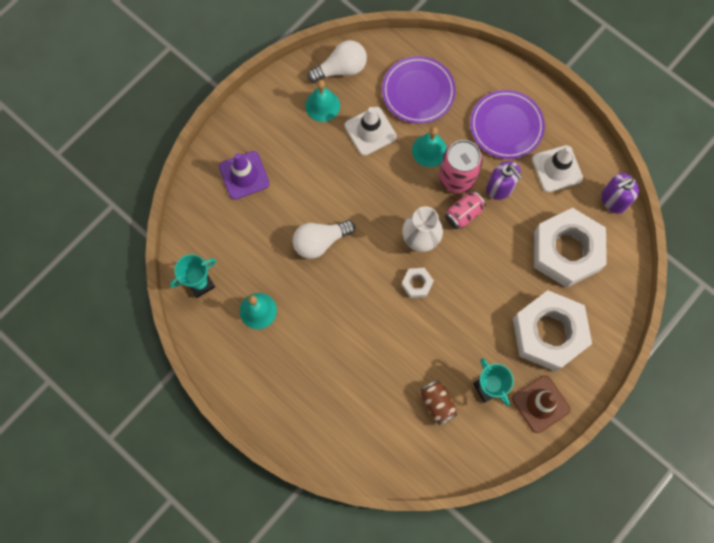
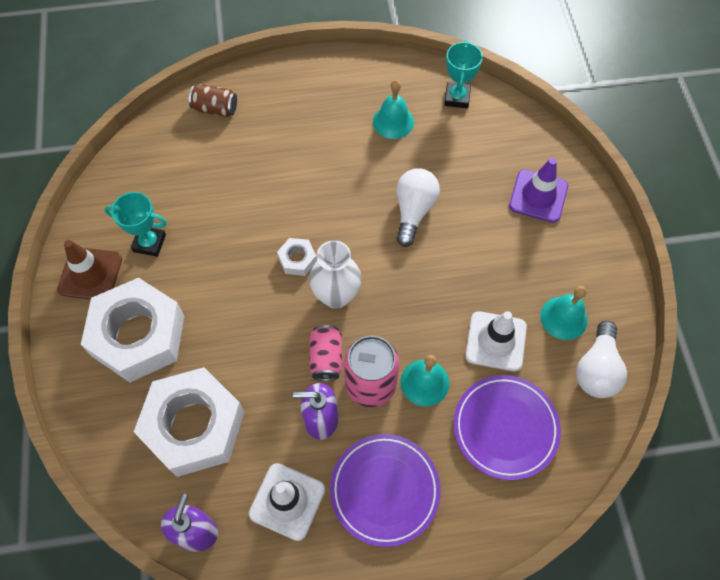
camera: 130 degrees right, 10 degrees down
brown can [420,380,457,425] -> brown can moved to [189,84,237,117]

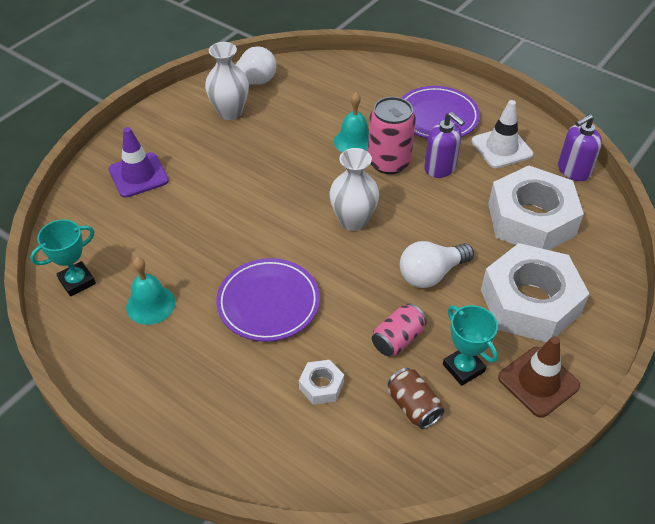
camera: 135 degrees left, 15 degrees down
brown can [189,84,237,117] -> brown can moved to [388,368,444,429]
white nut [277,238,317,276] -> white nut moved to [299,360,344,405]
pink can [309,325,342,381] -> pink can moved to [372,303,427,356]
white light bulb [396,168,440,247] -> white light bulb moved to [400,241,474,288]
purple plate [454,375,561,480] -> purple plate moved to [216,258,320,342]
white traffic cone [465,311,527,372] -> none
turquoise bell [540,286,588,340] -> white vase [205,42,249,120]

